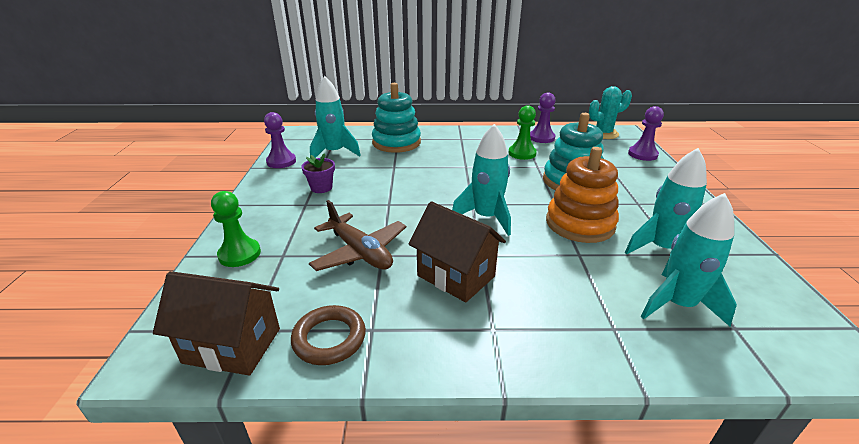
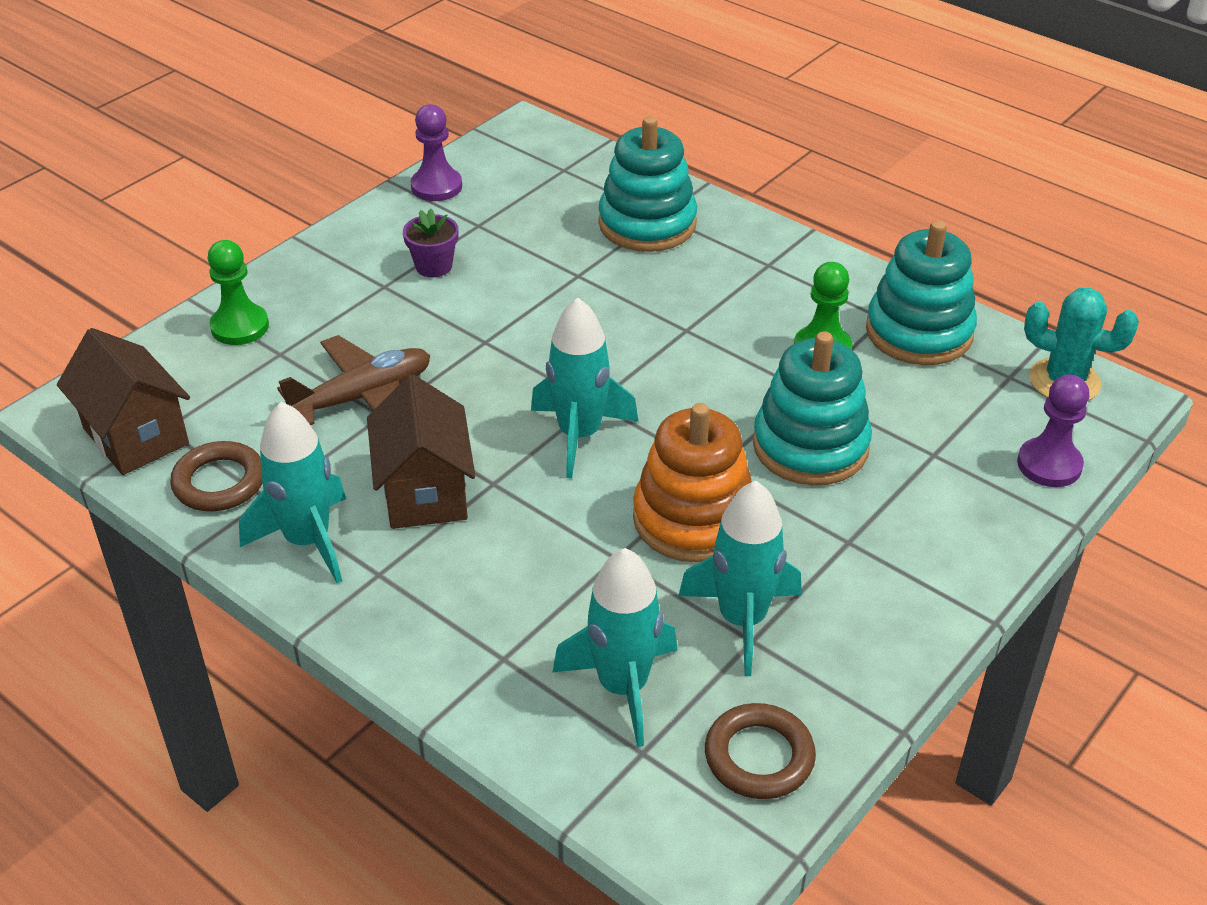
camera: 40 degrees right, 10 degrees up
brown plane [309,200,406,271] -> brown plane turned 120 degrees counterclockwise [277,335,430,425]
turquoise rocket [310,76,361,159] -> turquoise rocket moved to [239,402,346,583]
purple pawn [530,92,556,143] -> turquoise stacking toy [866,221,977,365]
none -> brown ring [705,703,816,799]

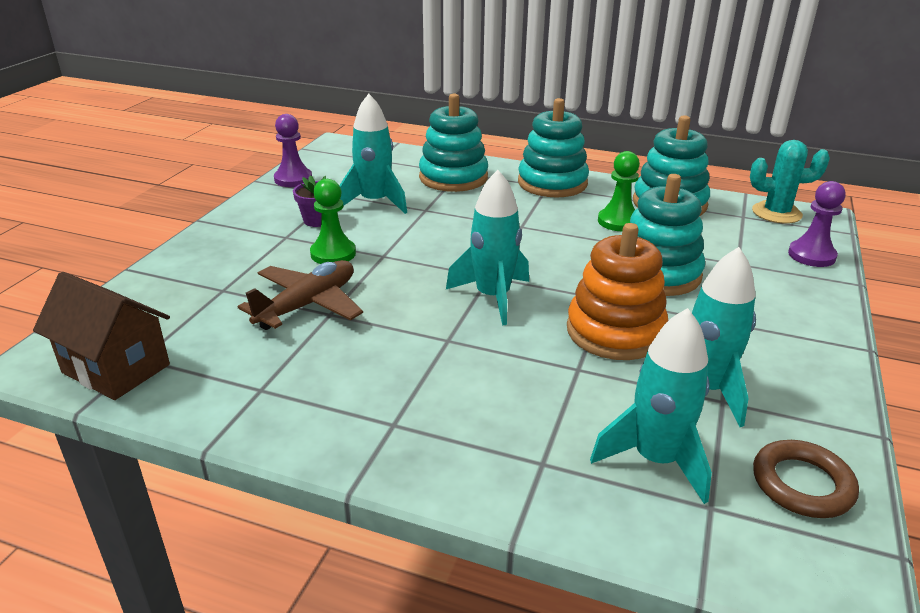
camera: 20 degrees left, 10 degrees down
brown ring [170,441,262,511] -> none
green pawn [208,240,269,345] -> green pawn moved to [310,179,356,264]
turquoise rocket [239,402,346,583] -> turquoise rocket moved to [339,94,407,214]
brown house [367,375,475,529] -> none
none -> turquoise stacking toy [518,98,589,197]

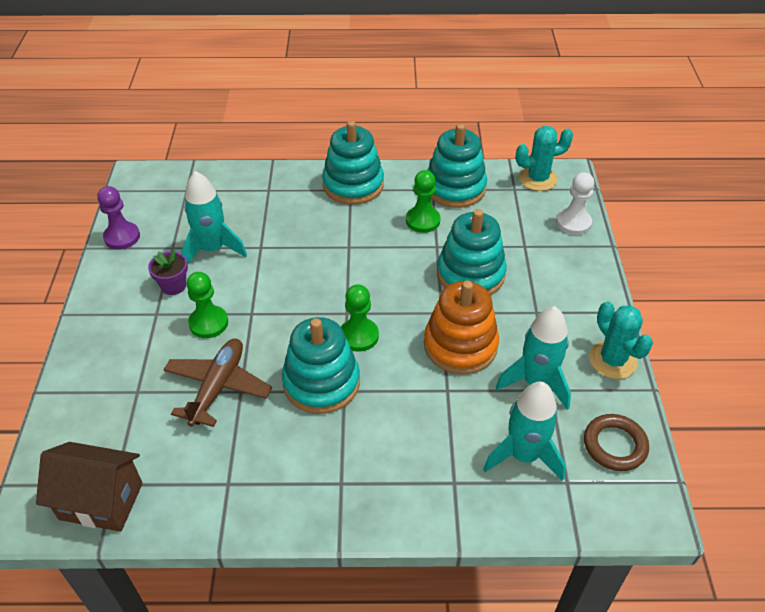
camera: 20 degrees left, 15 degrees up
turquoise stacking toy [419,94,488,192] -> turquoise stacking toy moved to [282,317,360,414]
turquoise rocket [446,170,529,325] -> green pawn [341,284,379,352]
purple pawn [788,181,845,267] -> white pawn [556,172,594,235]
none -> turquoise cactus [589,301,653,379]

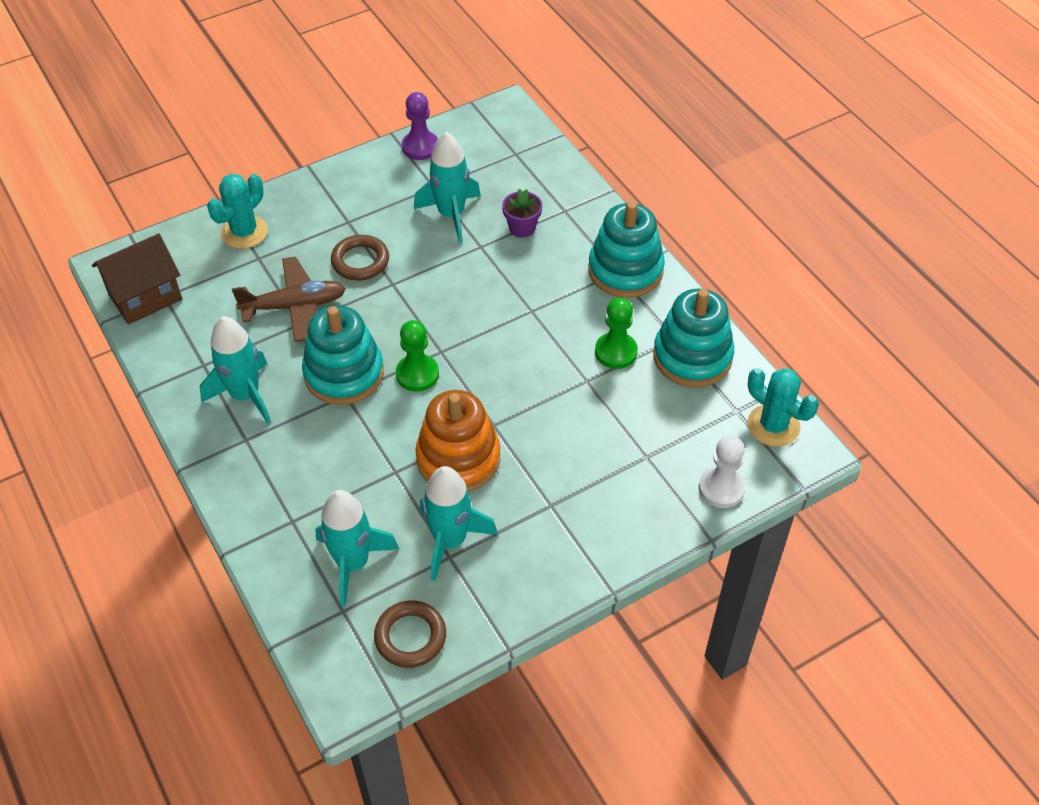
camera: 60 degrees right, 5 degrees up
brown house [36,442,143,532] -> brown house turned 75 degrees clockwise [92,234,182,325]
purple flower pot [148,250,188,295] -> purple flower pot moved to [502,189,542,238]
green pawn [187,272,228,338] -> brown ring [331,235,389,281]
turquoise stacking toy [437,209,507,295] -> none
turquoise cactus [589,301,653,379] -> turquoise cactus moved to [207,174,268,249]
none -> turquoise rocket [200,316,271,424]

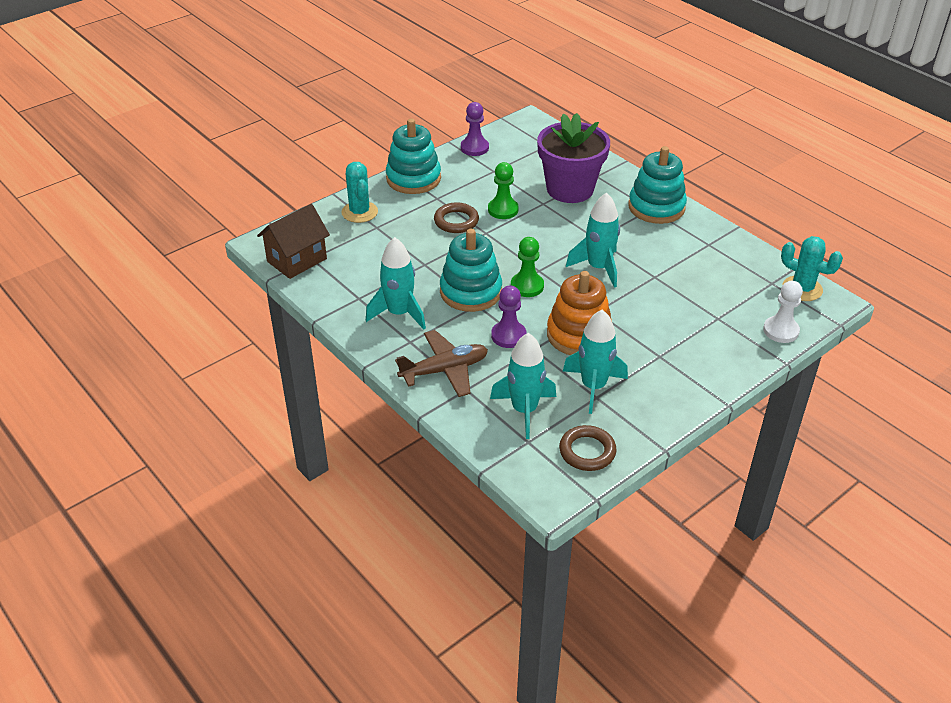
camera: 10 degrees left, 10 degrees down
turquoise cactus [207,174,268,249] -> turquoise cactus turned 45 degrees counterclockwise [341,162,378,223]
brown plane [232,256,346,342] -> brown plane moved to [395,330,488,397]
turquoise rocket [414,132,481,243] -> turquoise rocket moved to [566,192,620,288]
purple flower pot [502,189,542,238] -> purple flower pot [537,113,610,203], size x2.35
green pawn [595,298,638,369] -> green pawn moved to [488,162,519,219]
turquoise stacking toy [653,288,734,387] -> turquoise stacking toy moved to [386,119,441,194]
none -> purple pawn [491,285,526,348]

